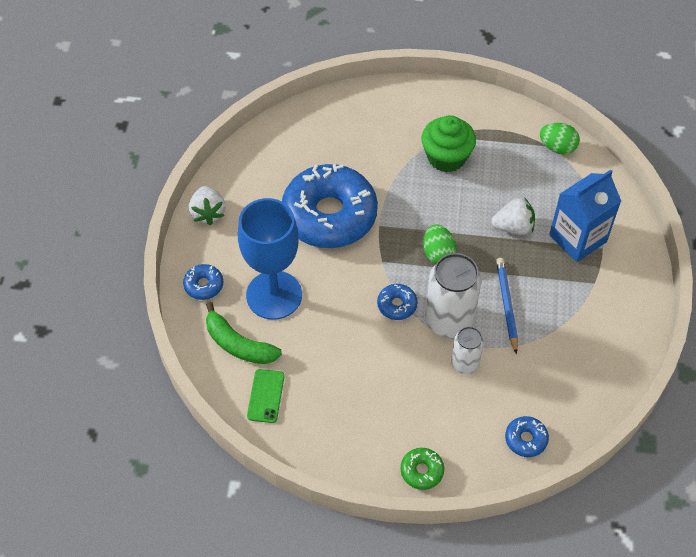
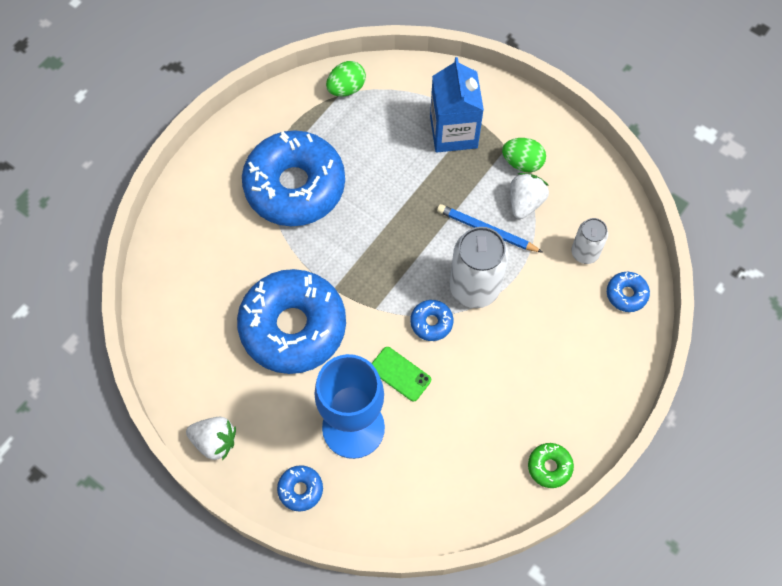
camera: 60 degrees left, 10 degrees up
green banana [206,302,282,364] -> none
green phone [247,369,285,423] -> green phone moved to [371,347,431,402]
green donut [401,448,444,490] -> green donut moved to [528,443,574,488]
green cupcake [422,115,476,172] -> blue donut [242,130,345,226]
green egg [423,224,456,264] -> green egg moved to [502,138,546,172]
white can [451,326,484,374] -> white can moved to [571,218,608,264]
white strawberry [491,197,535,235] -> white strawberry moved to [510,173,549,219]

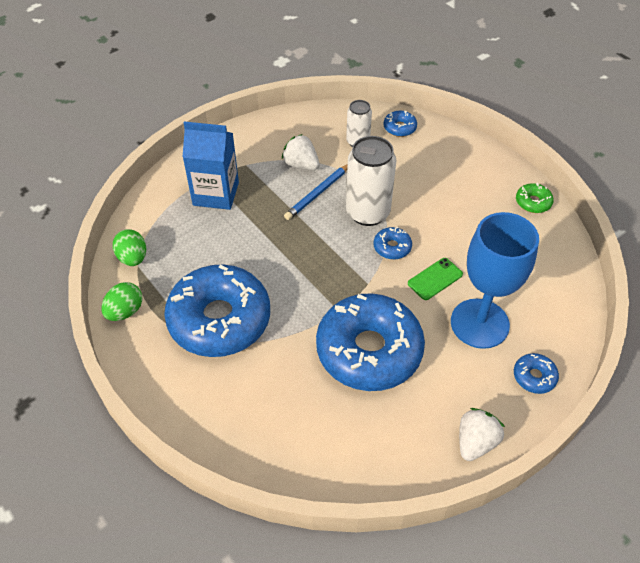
camera: 75 degrees left, 15 degrees down
green egg [502,138,546,172] -> green egg moved to [102,282,142,321]

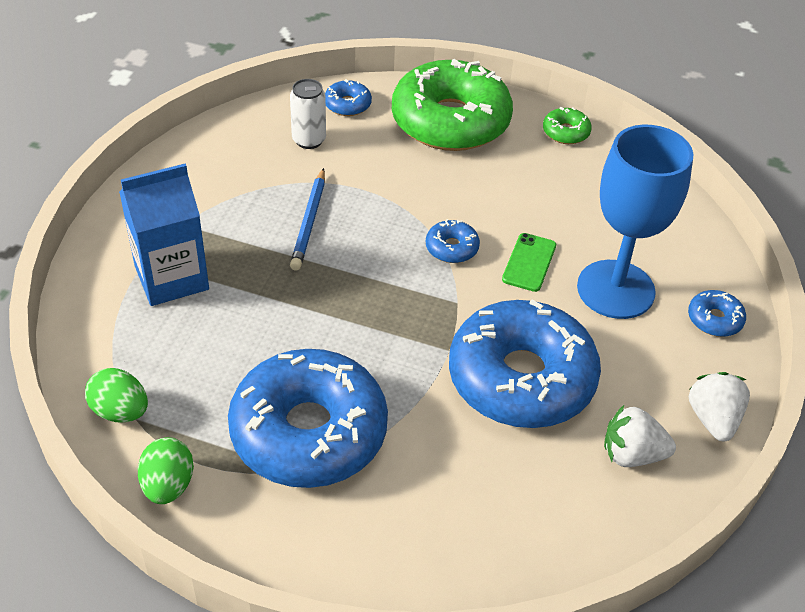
camera: 35 degrees left, 5 degrees down
white strawberry [282,134,319,170] -> white strawberry moved to [604,405,676,467]
white can [346,136,396,226] -> none
none -> green donut [392,59,513,151]

